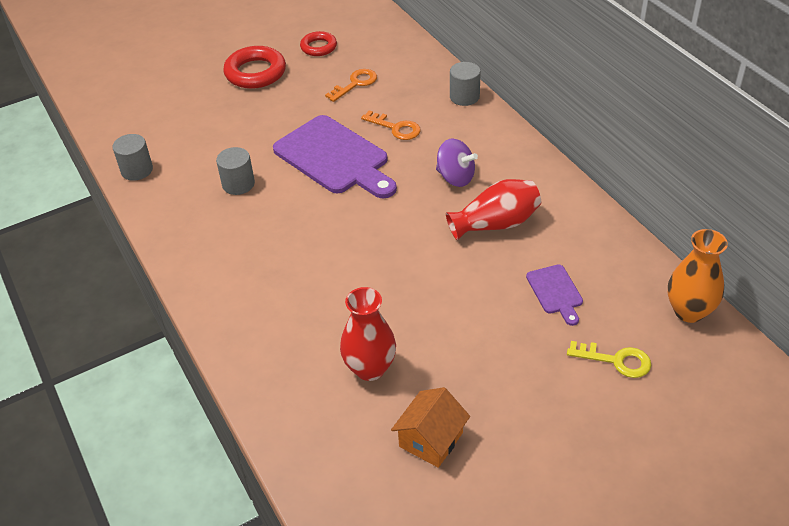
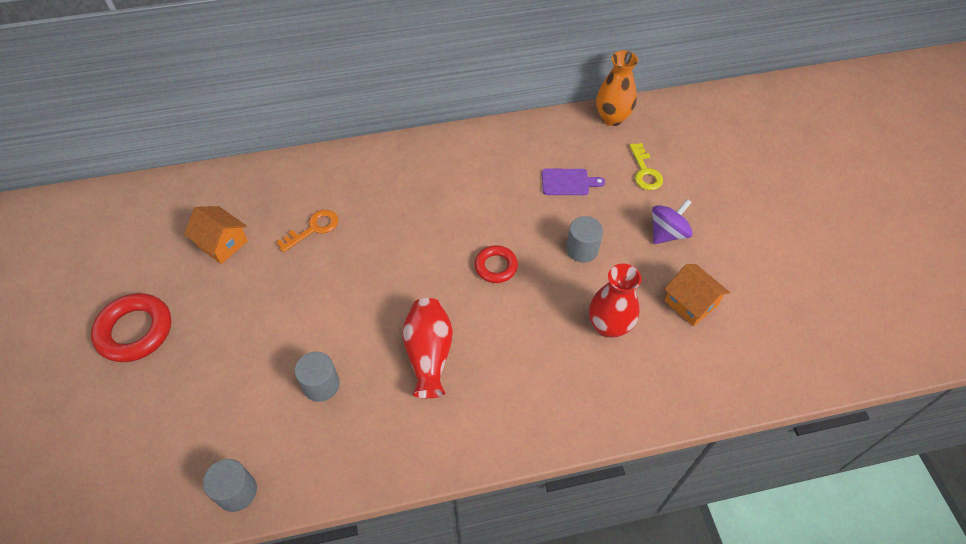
camera: 75 degrees left, 10 degrees up
purple cutting board [273,115,397,198] -> none
red ring [300,31,337,56] -> red ring moved to [474,245,518,283]
orange key [325,69,377,102] -> orange house [184,206,248,264]
purple spinning top [436,138,478,187] -> purple spinning top moved to [652,199,693,244]
red vase [446,179,541,240] -> red vase moved to [402,298,453,398]
grey cylinder [450,62,481,106] -> grey cylinder moved to [566,216,603,263]
yellow key [567,341,651,378] -> yellow key turned 135 degrees clockwise [629,143,663,190]

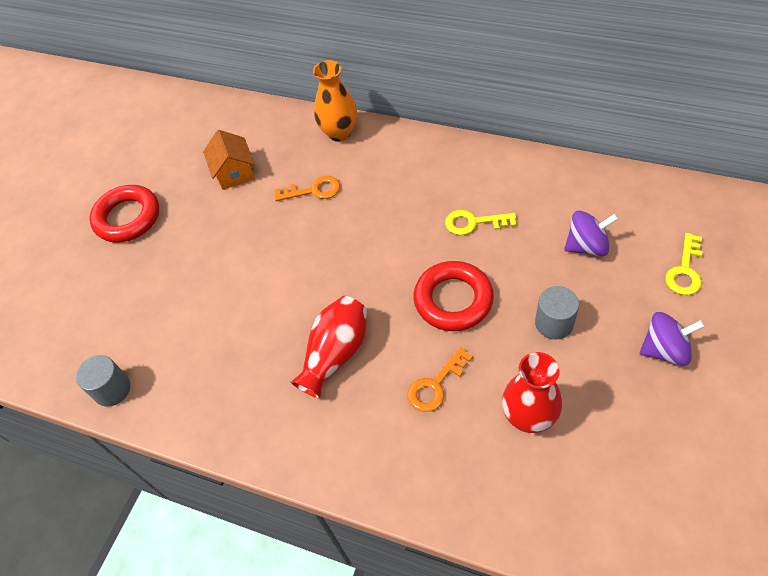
camera: 40 degrees right, 0 degrees up
grey cylinder [295,352,340,402] -> none
red ring [474,245,518,283] -> red ring [413,261,494,331], size x1.64
purple cutting board [542,169,605,195] -> purple spinning top [564,210,618,256]
orange vase [596,51,638,126] -> orange vase moved to [313,60,357,142]
orange house [664,264,730,326] -> none
none -> orange key [407,347,473,412]
none -> yellow key [445,210,516,235]

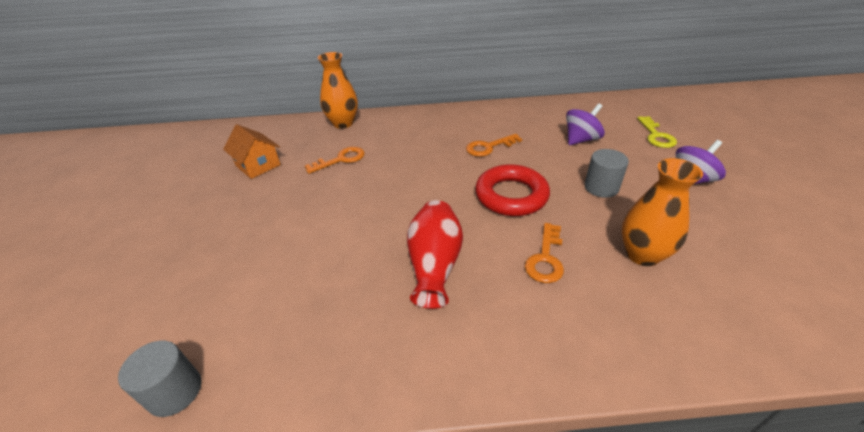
camera: 30 degrees left, 15 degrees down
red ring [89,185,159,243] -> none
yellow key [445,210,516,235] -> orange key [466,134,522,157]
red vase [502,352,562,433] -> orange vase [622,158,703,266]

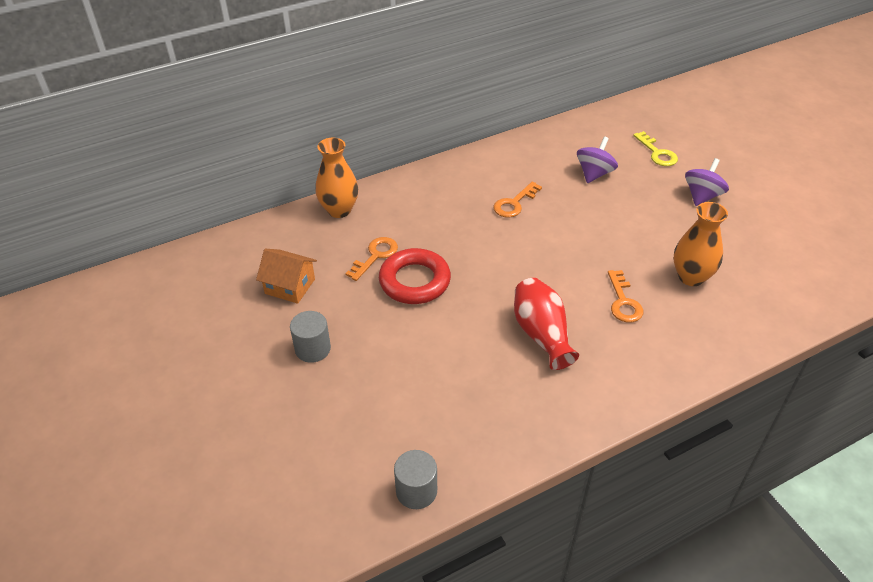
camera: 25 degrees left, 5 degrees up
red ring [475,164,550,216] -> red ring moved to [379,248,451,304]
grey cylinder [584,149,629,198] -> grey cylinder moved to [290,311,331,363]

